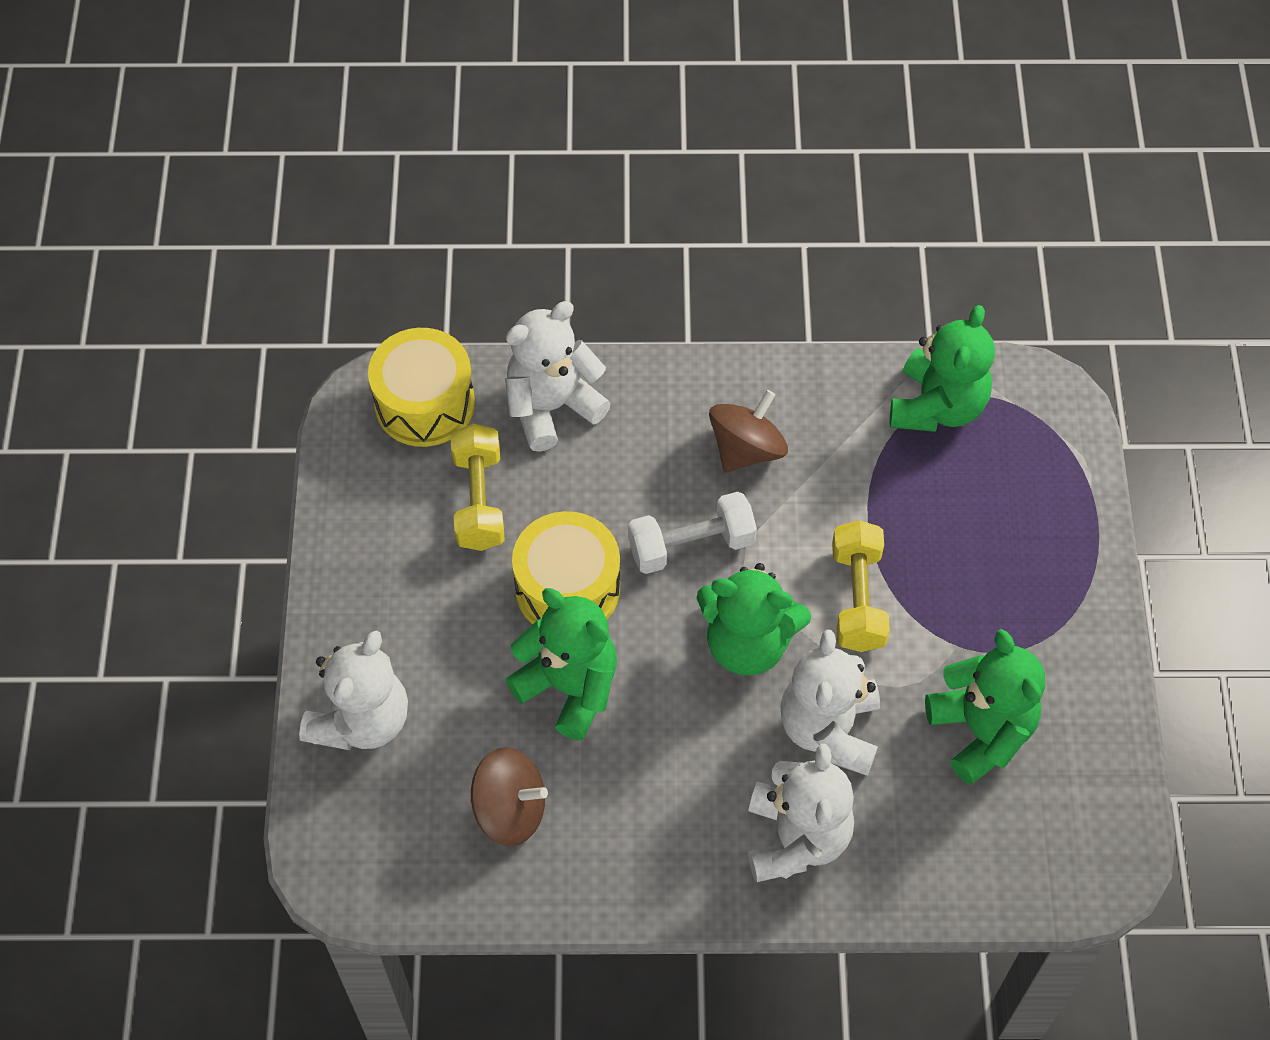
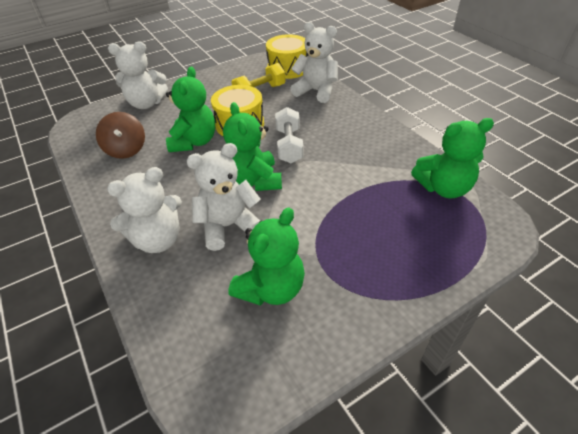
camera: 60 degrees right, 15 degrees down
white dumbbell [628,492,757,574] -> white dumbbell turned 45 degrees clockwise [275,107,304,163]
brown spinning top [709,390,788,472] -> none
yellow dumbbell [832,520,890,652] -> none

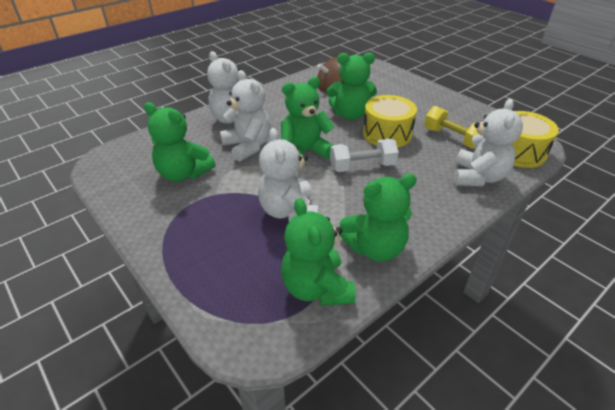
camera: 80 degrees right, 5 degrees down
white teddy bear [108,41,168,109] -> white teddy bear moved to [258,128,318,222]
none -> green teddy bear [339,174,417,262]

